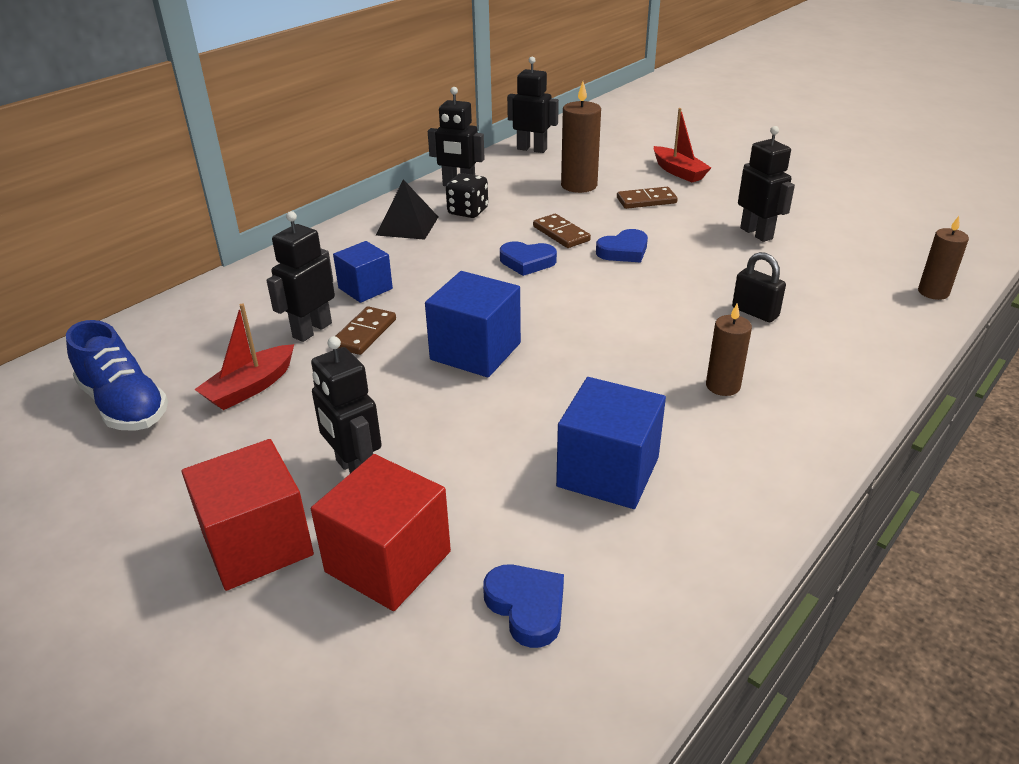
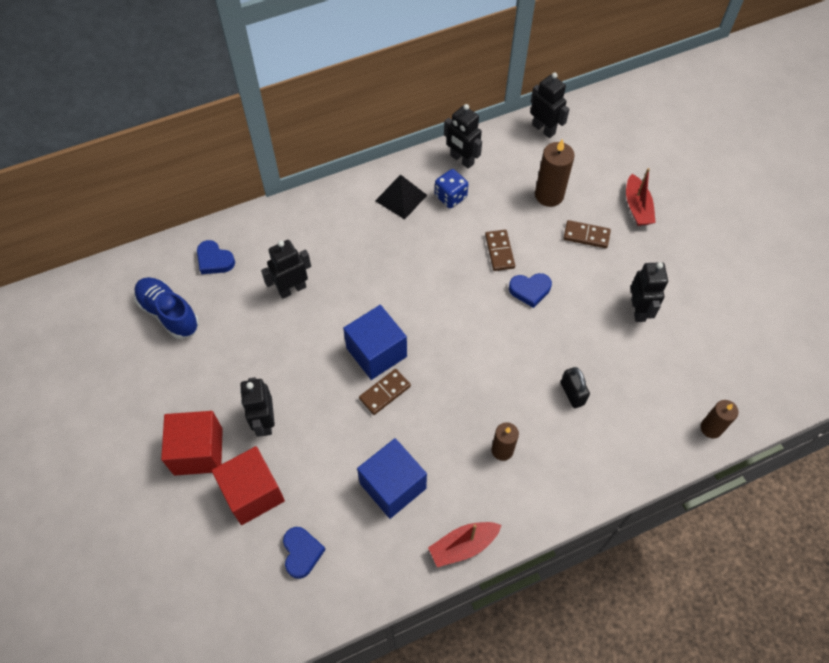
camera: 25 degrees right, 25 degrees up
blue shoe [66,320,168,431] -> blue shoe turned 150 degrees clockwise [134,277,199,339]
red boat [194,303,294,410] -> red boat moved to [428,522,502,567]
blue cube [333,241,393,303] -> none
brown domino [336,306,396,355] -> brown domino moved to [359,369,411,415]
black dice [446,173,488,218] -> blue dice [435,169,468,208]
blue heart [500,241,557,276] -> blue heart moved to [197,240,235,274]

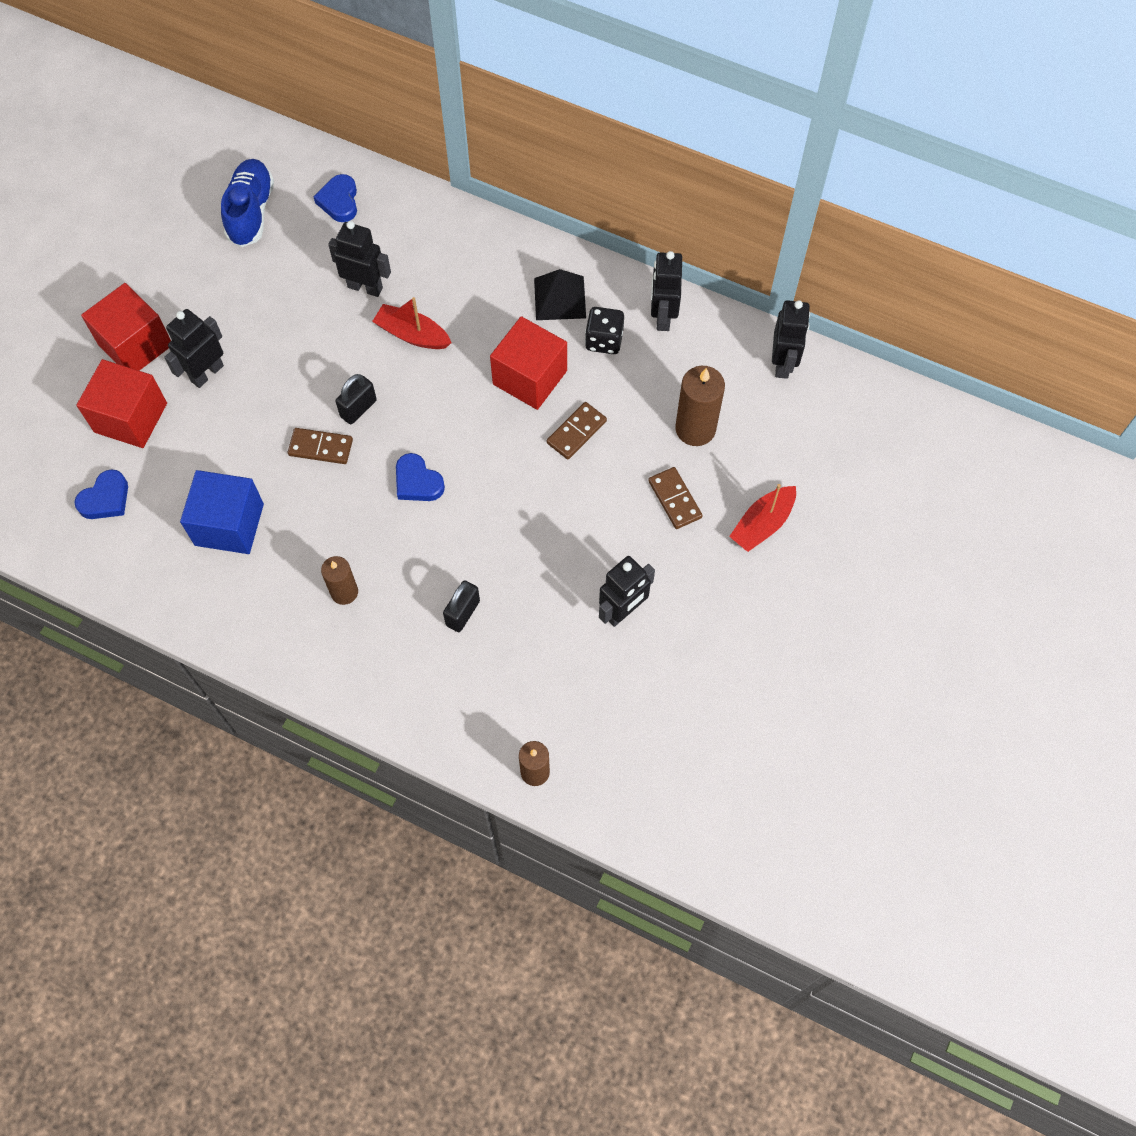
camera: 50 degrees right, 5 degrees up
blue cube [343,305,407,380] -> black padlock [335,374,377,424]
red boat [428,522,502,567] -> red boat moved to [372,297,451,349]
blue dice [435,169,468,208] -> black dice [585,307,624,354]
blue heart [509,273,552,308] -> blue heart moved to [396,453,445,501]
none -> red cube [490,316,567,410]

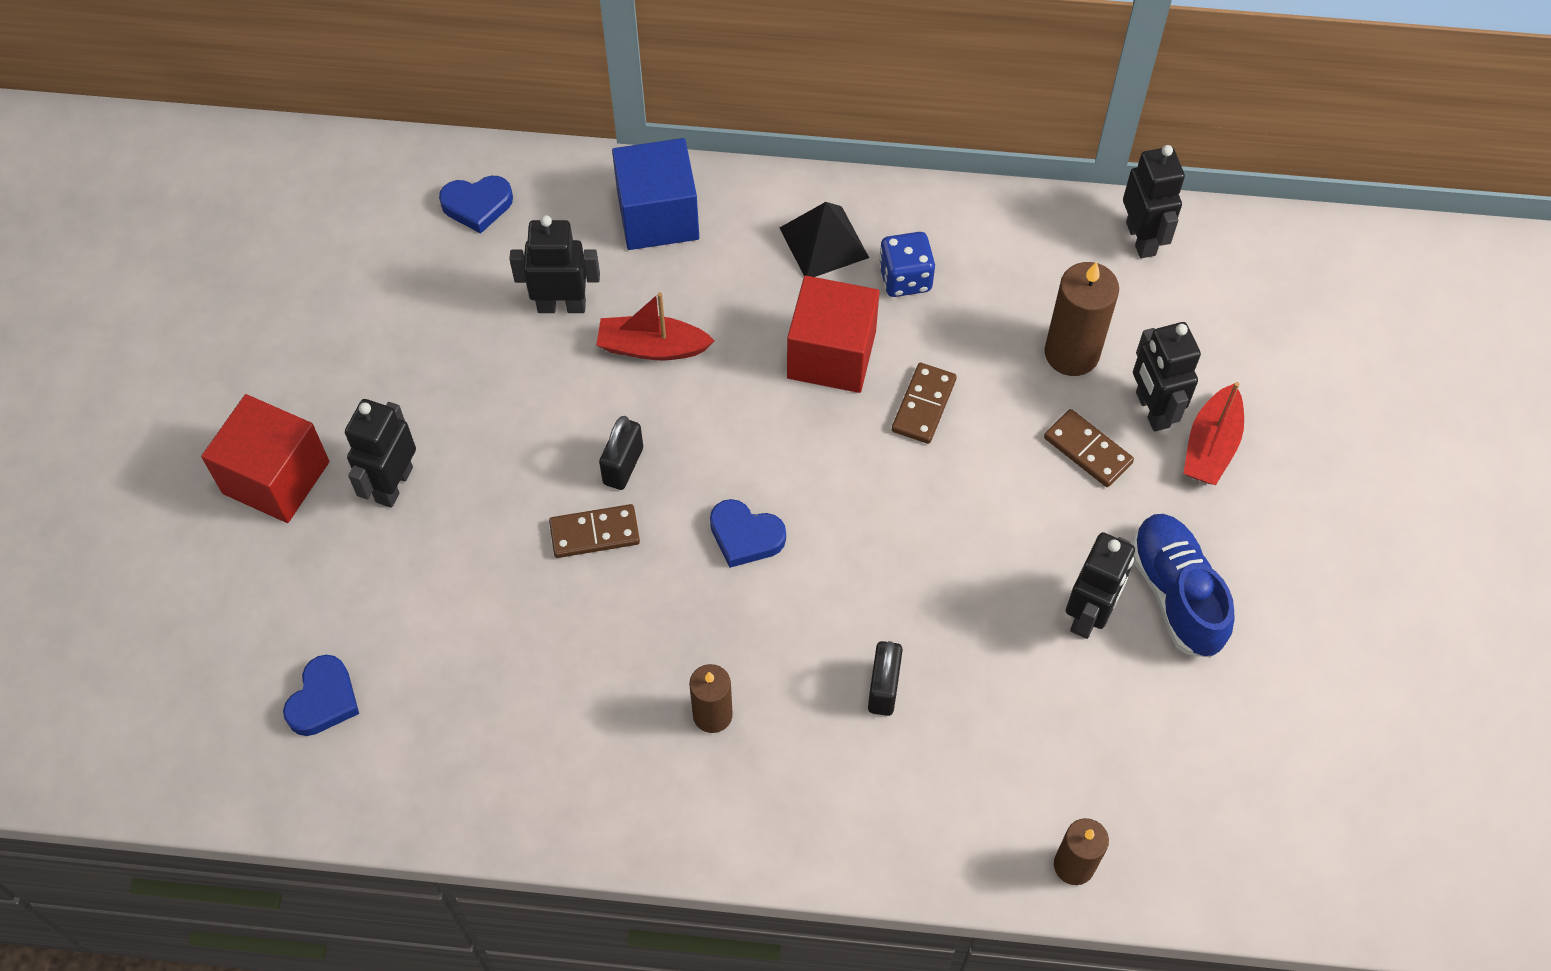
camera: 20 degrees left, 5 degrees down
red cube [76,359,167,448] -> none
blue cube [180,470,264,554] -> blue cube moved to [612,138,699,250]
blue shoe [221,159,274,247] -> blue shoe moved to [1132,514,1235,658]
blue heart [314,174,357,222] -> blue heart turned 75 degrees counterclockwise [439,176,513,233]
black dice [585,307,624,354] -> blue dice [879,232,935,297]
black robot [651,251,682,331] -> black robot moved to [1133,322,1201,432]

